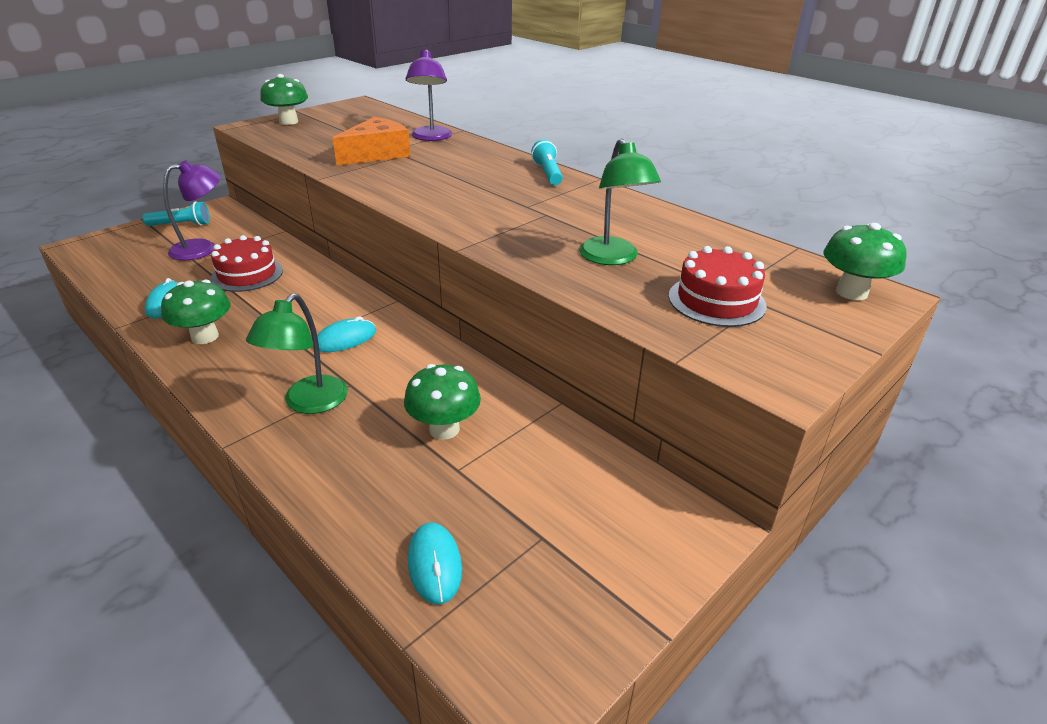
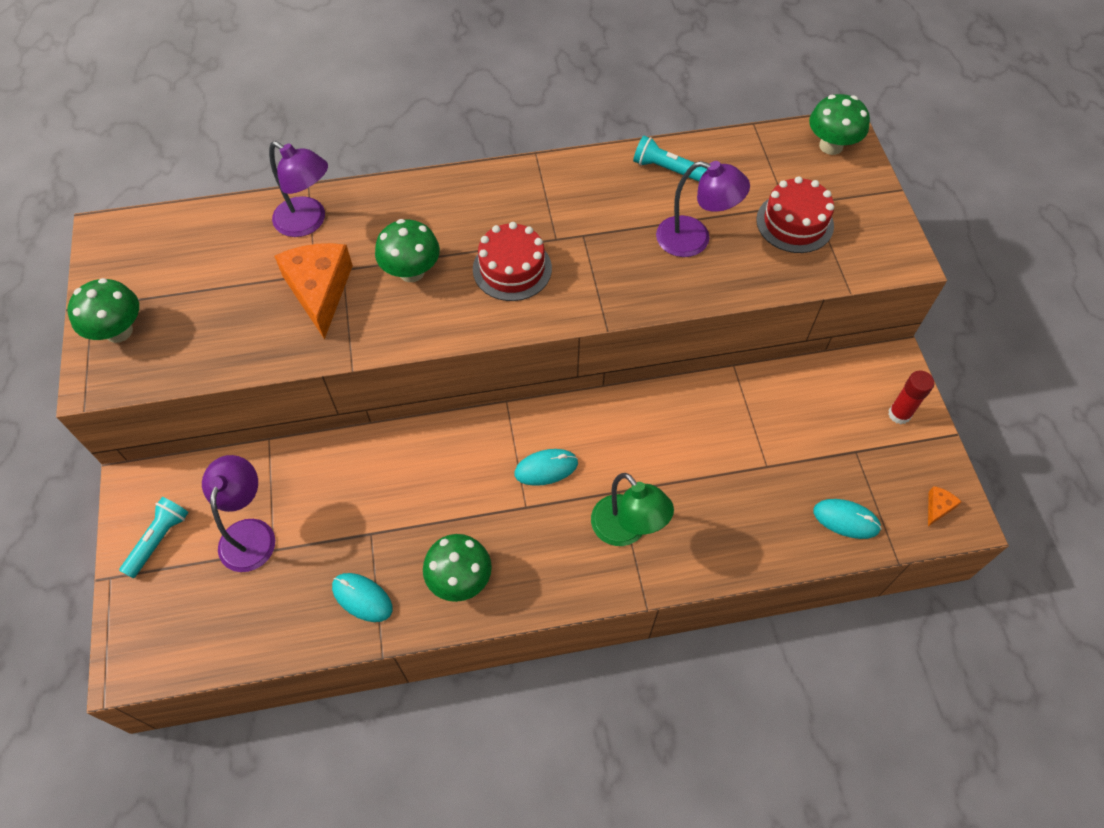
camera: 55 degrees left, 25 degrees up
red cake [211,235,283,292] -> red cake moved to [473,222,552,301]
turquoise mouse [317,316,376,352] -> turquoise mouse turned 75 degrees clockwise [514,449,578,486]
green mushroom [404,364,481,440] -> green mushroom moved to [375,219,440,282]
turquoise flashlight [531,139,563,185] -> turquoise flashlight moved to [633,136,708,182]
green lamp [579,138,661,265] -> purple lamp [656,161,750,257]
none -> red glue stick [888,371,934,424]
none -> orange cheese [928,486,962,526]

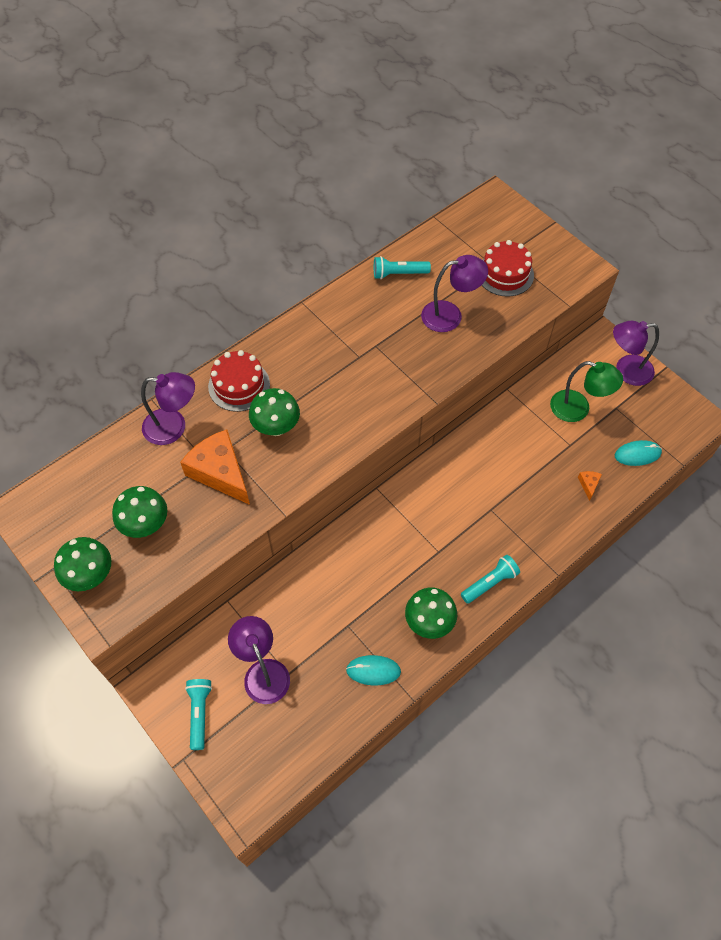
camera: 30 degrees left, 0 degrees up
red cake [473,222,552,301] -> red cake moved to [208,350,270,412]
turquoise mouse [514,449,578,486] -> none
green lamp [591,473,674,546] -> green lamp moved to [550,361,623,422]
green mushroom [809,94,870,155] -> green mushroom moved to [112,486,167,538]
red glue stick [888,371,934,424] -> purple lamp [613,320,659,386]
orange cheese [928,486,962,526] -> orange cheese moved to [578,471,602,501]
none -> turquoise flashlight [461,555,520,604]

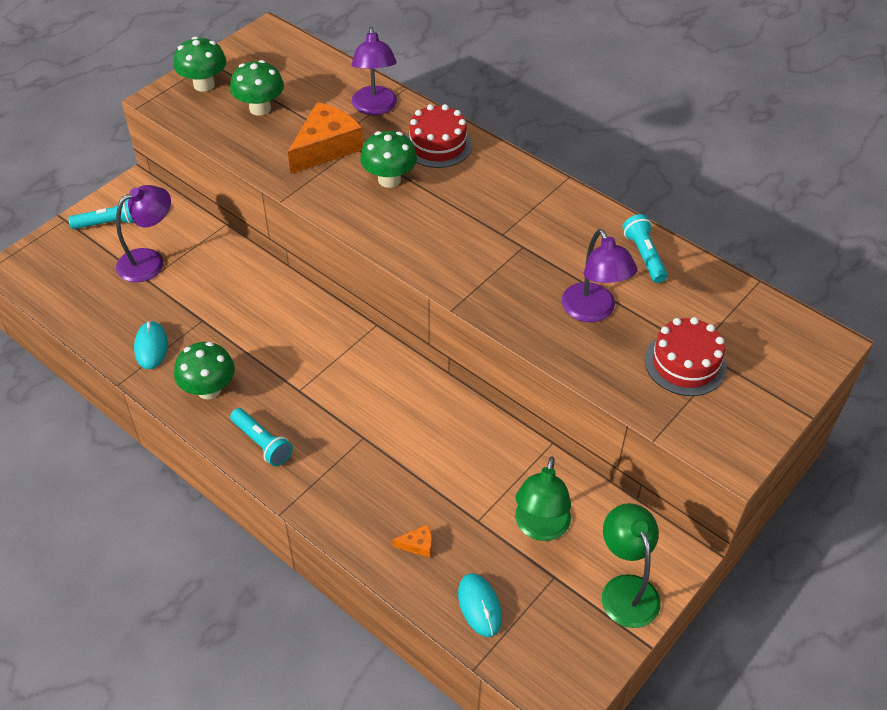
camera: 80 degrees right, 10 degrees down
purple lamp [613,320,659,386] -> green lamp [602,503,660,628]

